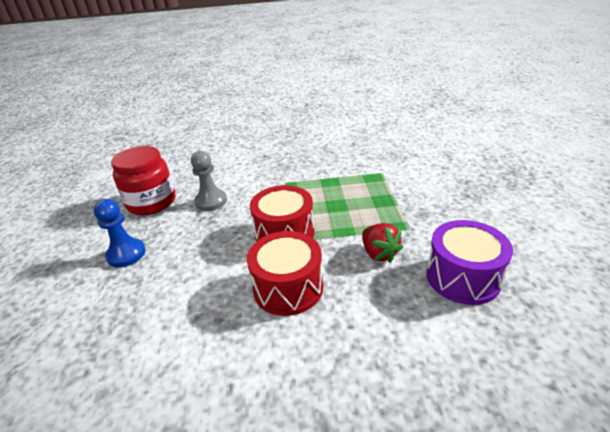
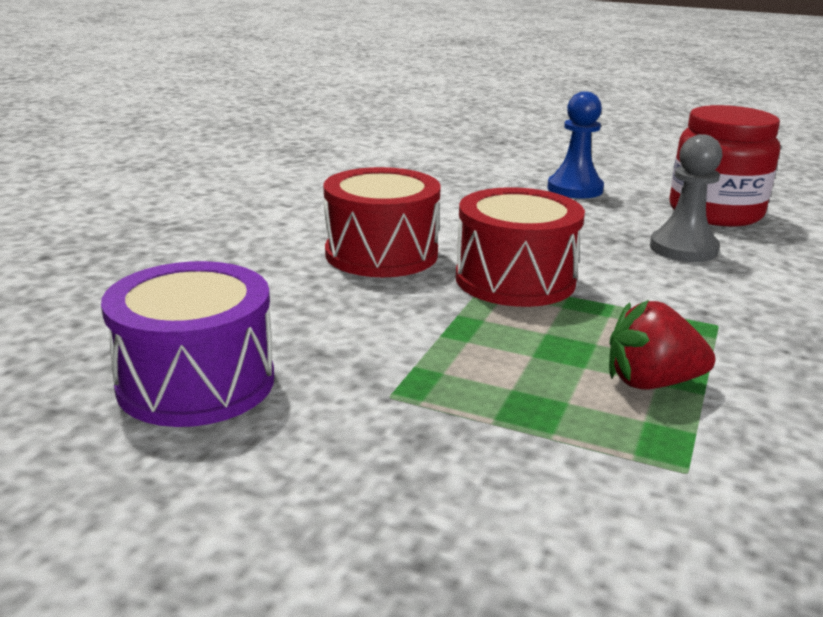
camera: 115 degrees right, 10 degrees down
red strawberry [362,223,403,263] -> red strawberry moved to [609,300,715,389]

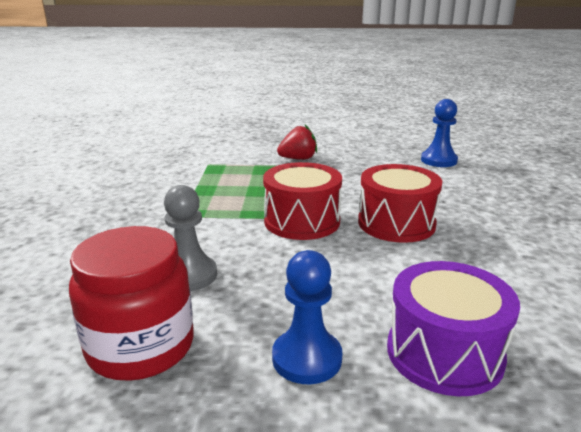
camera: 160 degrees right, 0 degrees up
purple drum [101,261,274,427] -> purple drum moved to [387,261,520,396]
red strawberry [609,300,715,389] -> red strawberry moved to [277,125,317,160]
none -> blue pawn [421,99,458,167]

